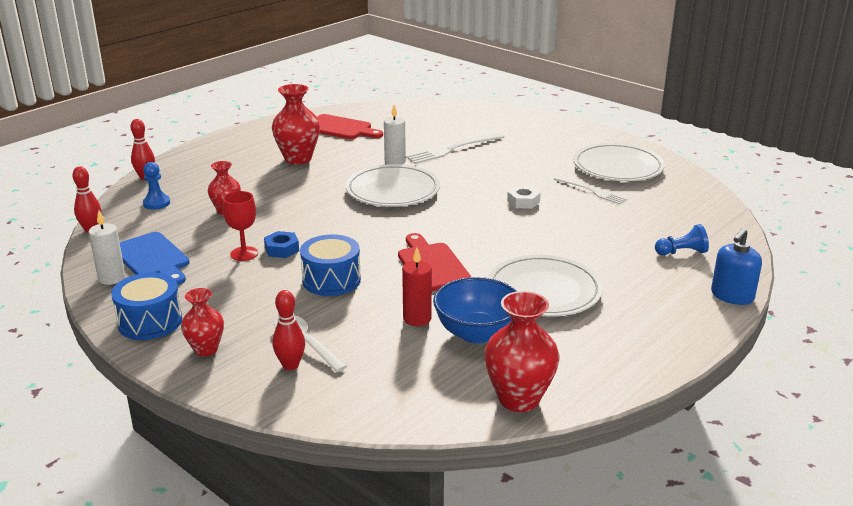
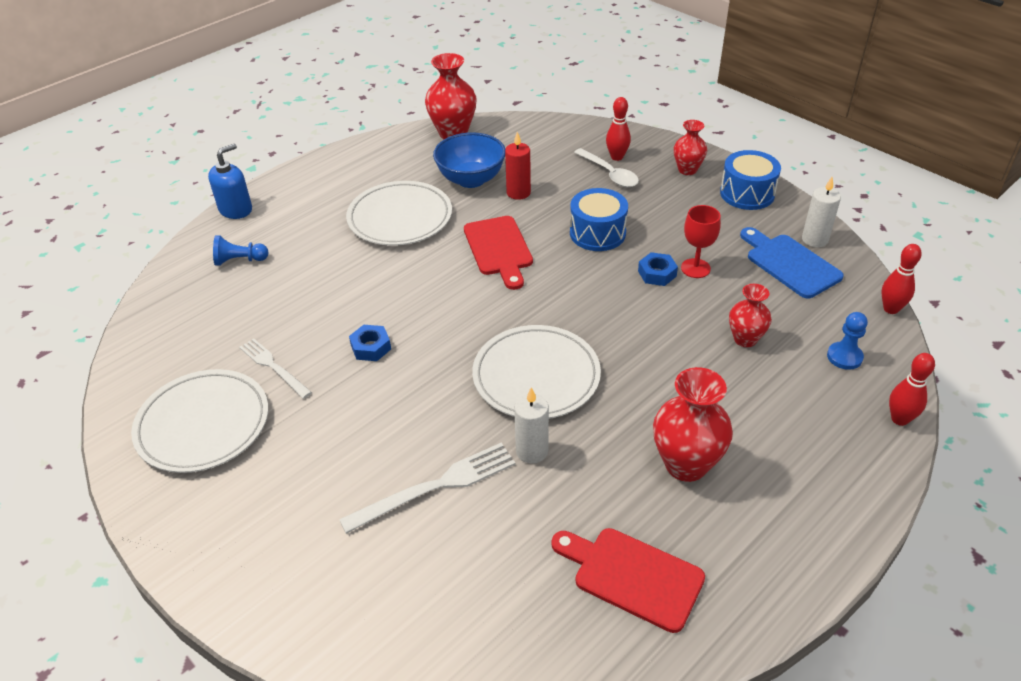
camera: 175 degrees left, 15 degrees up
white nut [507,186,541,209] -> blue nut [349,325,391,361]

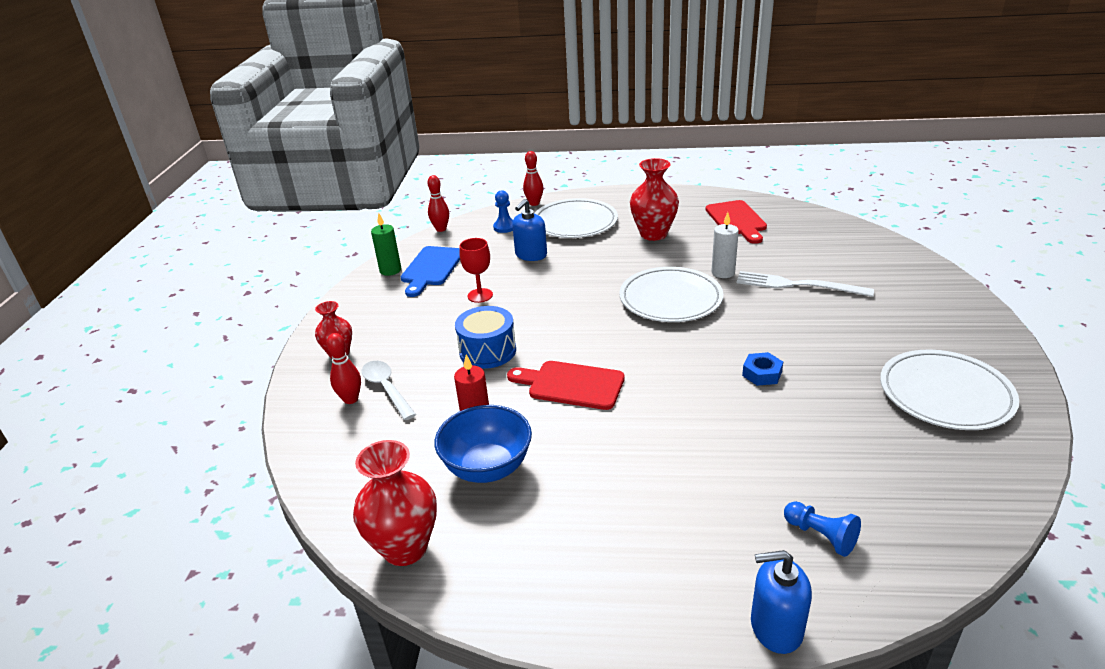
camera: 130 degrees left, 10 degrees down
white fork [239,338,312,399] -> none
white plate [346,181,452,246] -> white plate moved to [534,198,618,238]
red cutting board [464,216,533,290] -> red cutting board turned 105 degrees counterclockwise [507,361,625,410]
white spoon [574,148,639,187] -> white spoon turned 45 degrees counterclockwise [362,361,416,420]
blue nut [638,252,678,286] -> none
blue drum [720,150,781,210] -> none
red vase [729,284,772,347] -> blue soap dispenser [512,199,547,261]
white candle [802,177,841,248] -> green candle [371,213,401,276]

